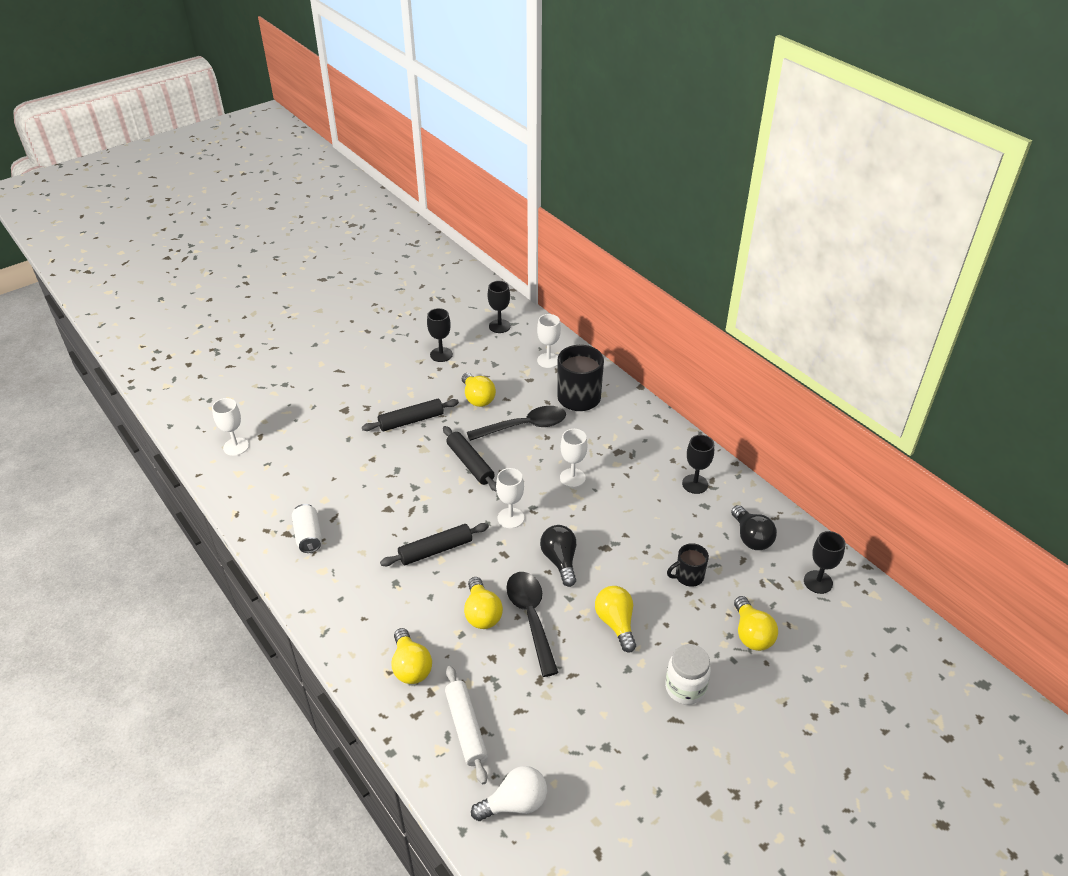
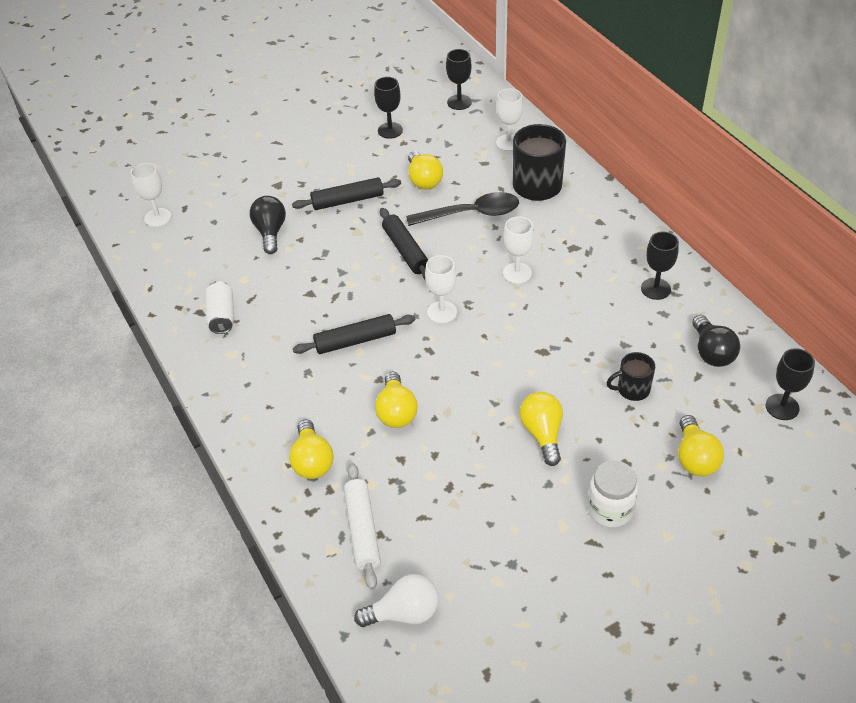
camera: 10 degrees right, 5 degrees up
black spoon [506,572,559,677] -> none
black light bulb [540,525,576,587] -> black light bulb moved to [250,196,286,254]

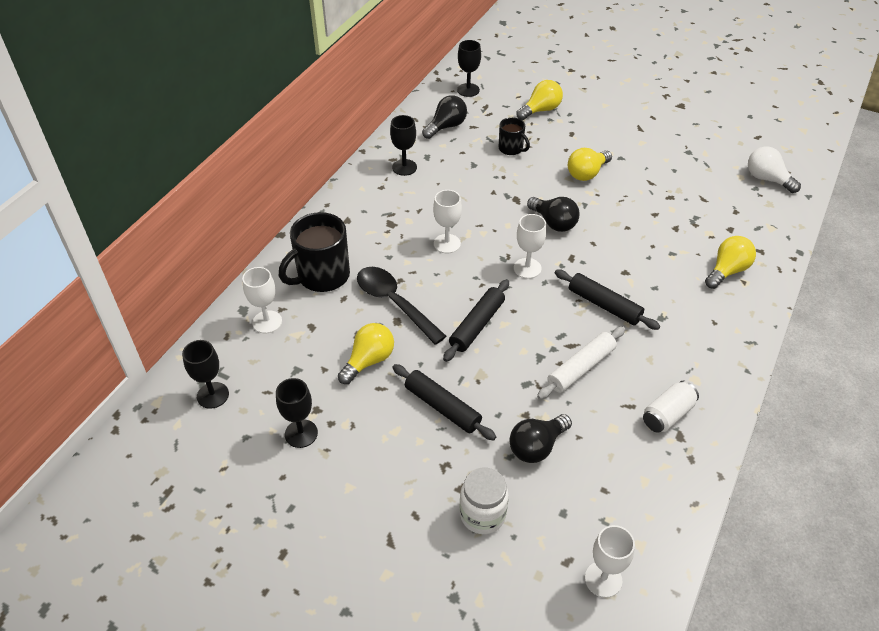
camera: 125 degrees left, 0 degrees up
white rolling pin [344,463,381,590] -> white rolling pin moved to [537,326,625,399]
yellow light bulb [375,372,417,428] -> none
white jar [587,461,638,528] -> white jar moved to [460,468,509,534]
none -> black light bulb [527,197,579,232]

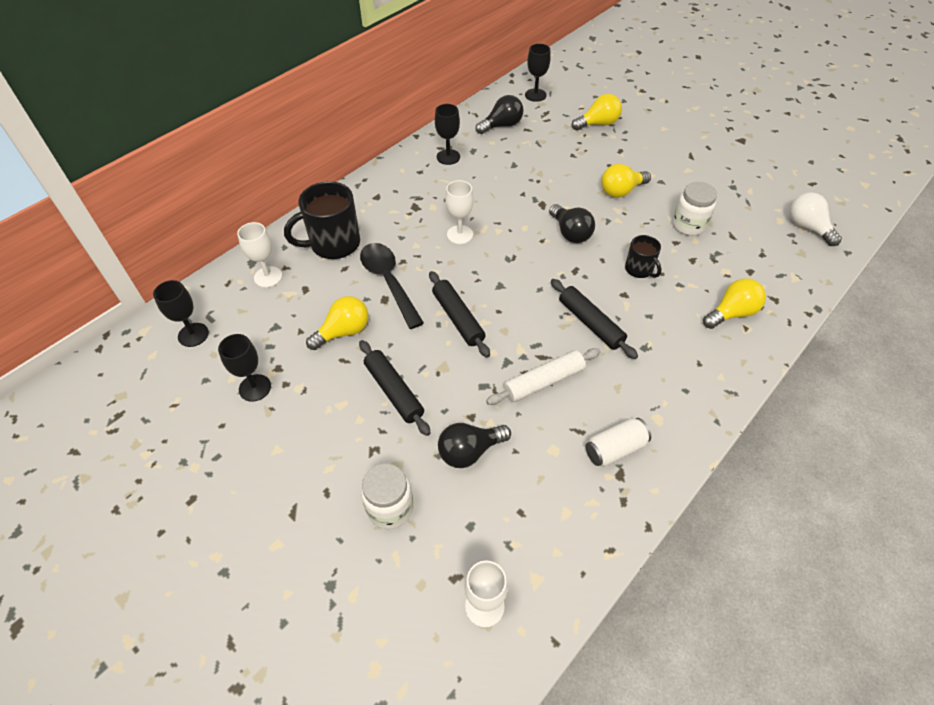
camera: 15 degrees right, 5 degrees up
black rolling pin [443,279,509,362] -> black rolling pin turned 75 degrees counterclockwise [429,271,490,357]
black mug [499,117,530,155] -> black mug moved to [625,235,662,278]
white goblet [514,214,546,279] -> none
none -> white jar [672,182,717,236]

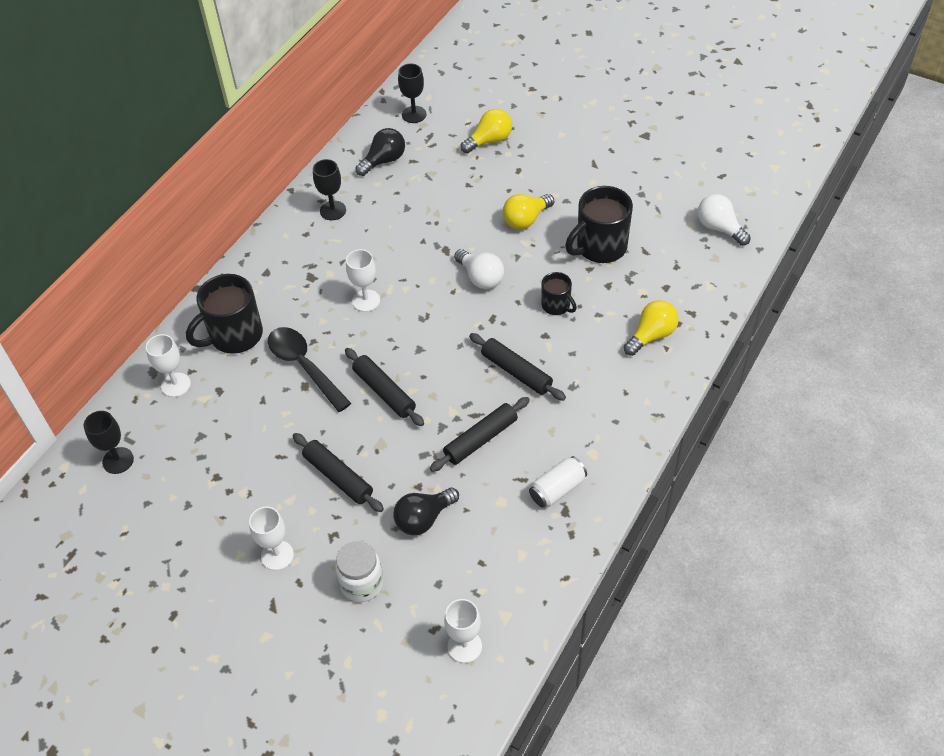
camera: 10 degrees left, 0 degrees up
black goblet [218,334,271,402] -> none
yellow light bulb [306,296,368,350] -> none
white rolling pin [486,348,601,405] -> black rolling pin [430,397,530,472]
black light bulb [549,204,595,243] -> white light bulb [454,249,504,289]
white jar [672,182,717,236] -> black mug [565,186,633,263]
none -> white goblet [249,507,294,570]

